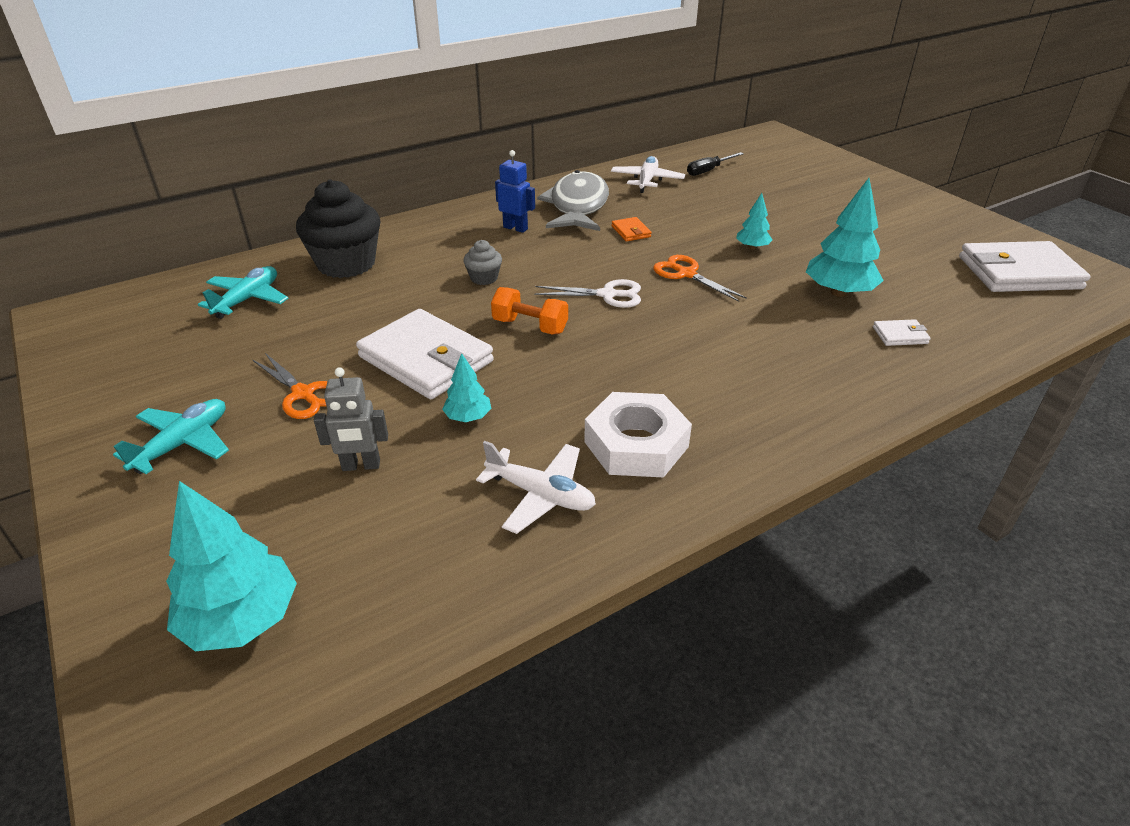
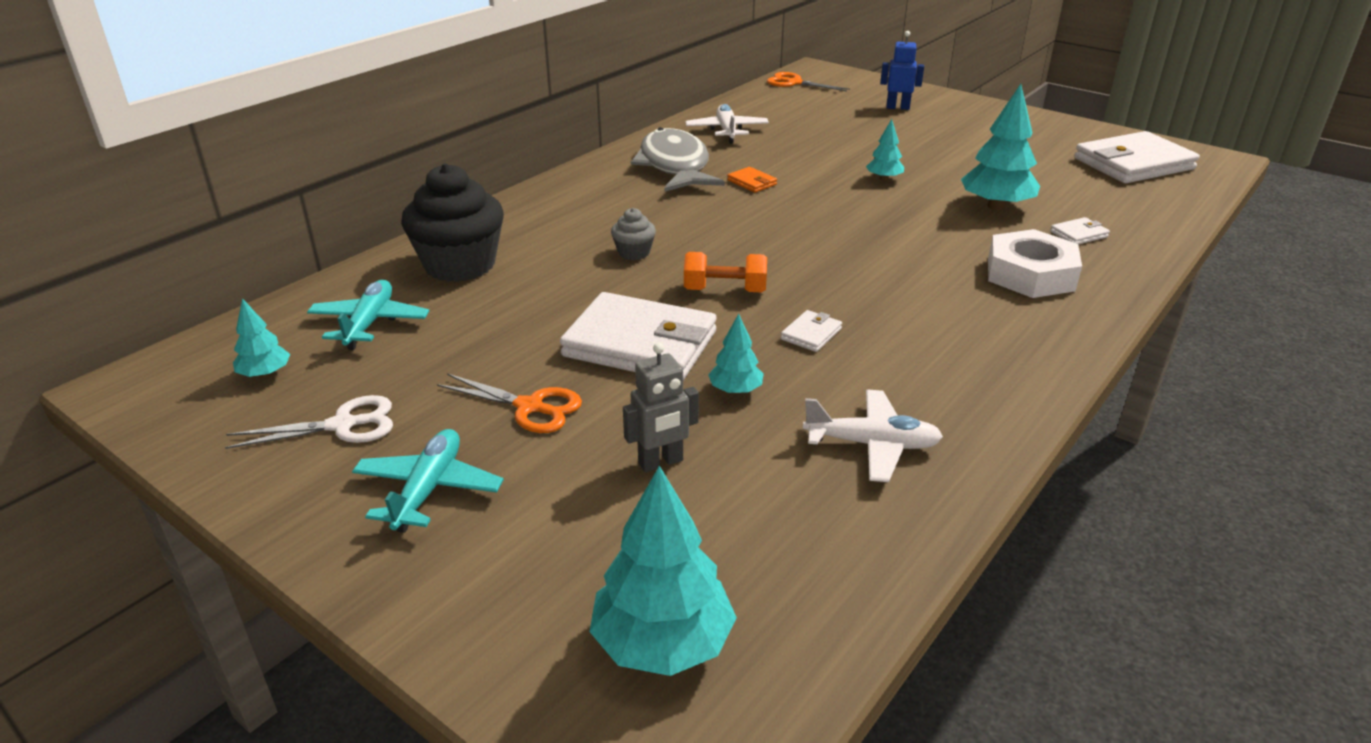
camera: 20 degrees left, 5 degrees down
blue robot [495,150,535,233] -> blue robot moved to [880,31,924,110]
white scissors [534,279,641,308] -> white scissors moved to [225,395,393,449]
white nut [584,392,692,478] -> white nut moved to [988,229,1082,298]
orange scissors [653,255,747,302] -> orange scissors moved to [767,72,850,91]
black screwdriver [687,152,744,176] -> none
none -> turquoise tree [233,298,290,378]
none -> white wallet [781,310,842,352]

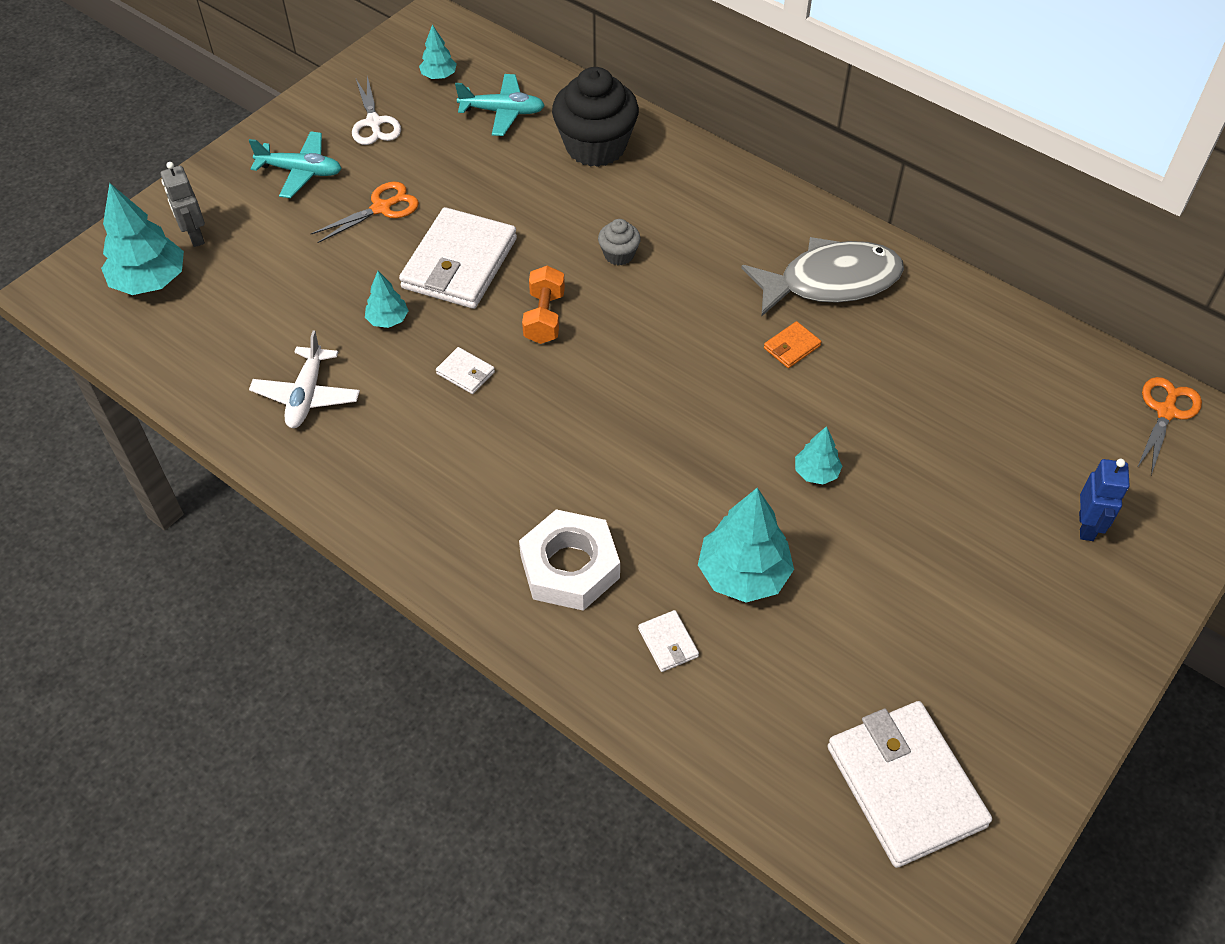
camera: 90 degrees right, 20 degrees up
orange scissors [437,374,582,433] -> orange scissors turned 150 degrees counterclockwise [311,182,419,243]
grey robot [623,343,699,472] -> grey robot moved to [161,162,205,247]
white plane [685,104,769,144] -> none

